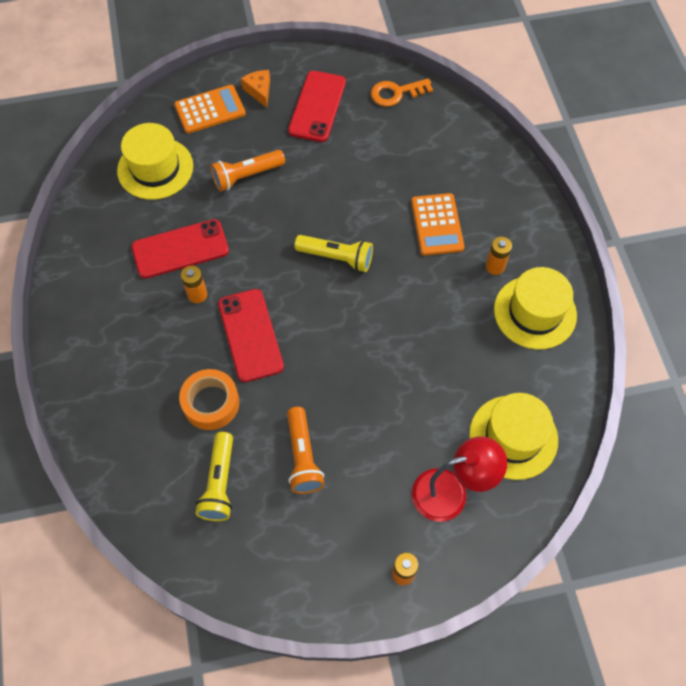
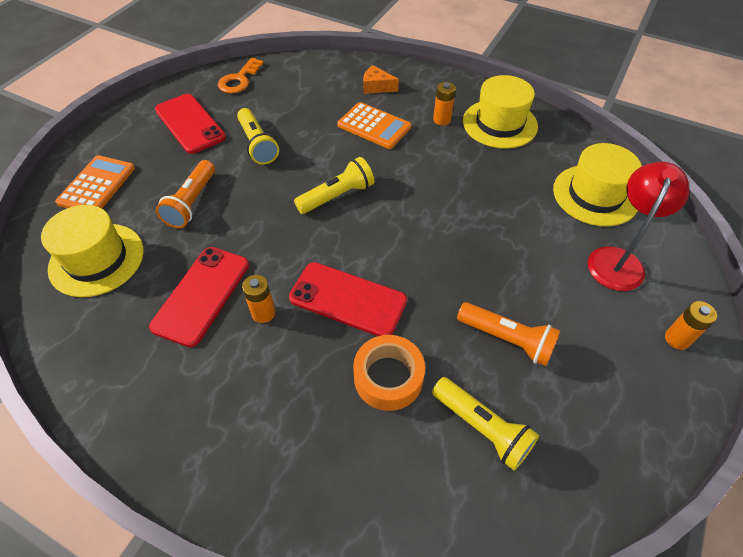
camera: 50 degrees left, 10 degrees down
orange cheese [241,70,270,108] -> orange cheese moved to [363,65,399,94]
none -> yellow flashlight [237,108,279,165]

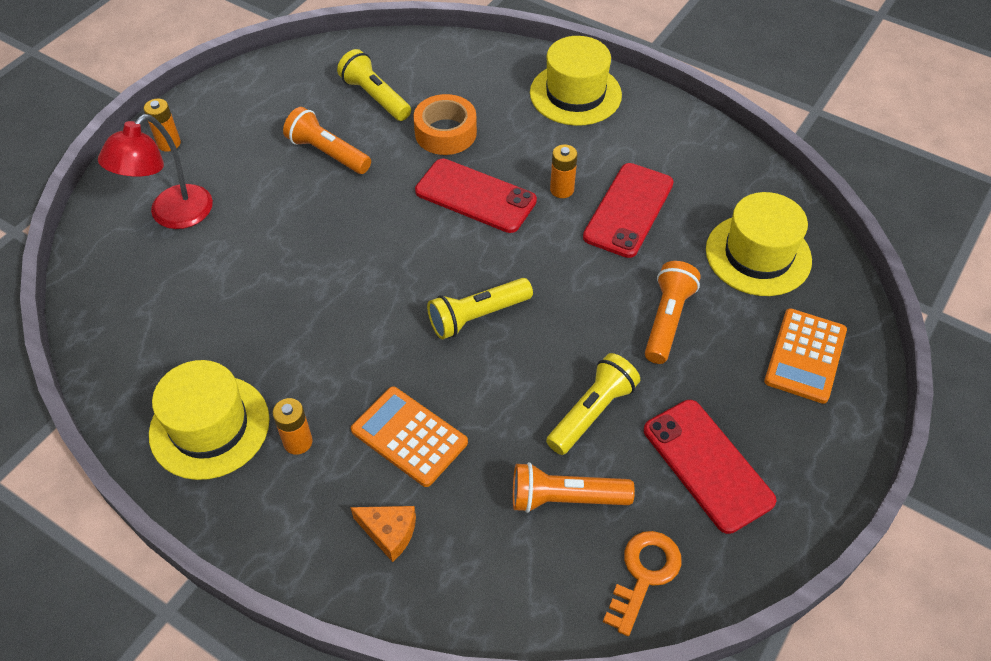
camera: 175 degrees left, 0 degrees up
yellow flashlight [237,108,279,165] -> yellow flashlight turned 60 degrees clockwise [546,353,640,455]
yellow hat [553,143,642,226] -> yellow hat moved to [530,36,622,126]
none -> orange flashlight [513,462,635,513]

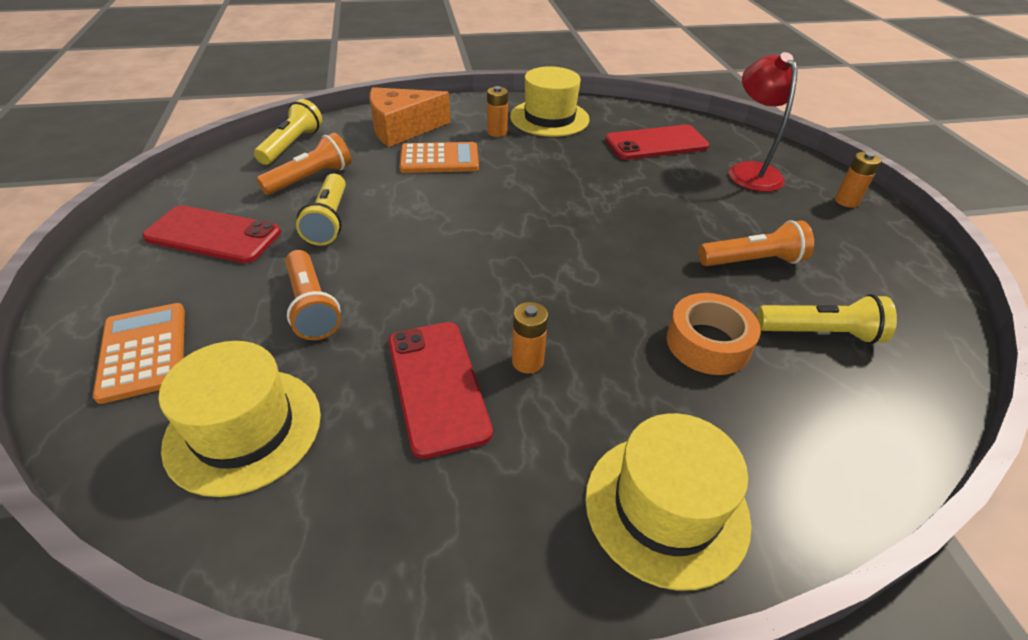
camera: 135 degrees right, 10 degrees down
orange cheese [350,506,416,562] -> orange cheese [369,87,451,147], size x1.88
red phone [415,159,537,233] -> red phone moved to [605,125,709,160]
yellow flashlight [427,278,533,339] -> yellow flashlight moved to [254,99,323,165]
orange key [603,531,682,636] -> none

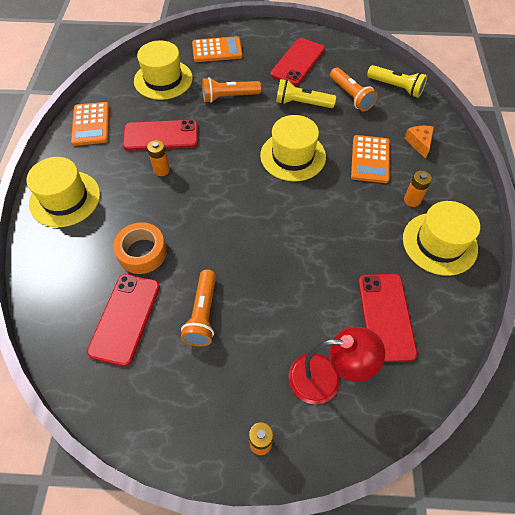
camera: 105 degrees right, 15 degrees up
orange cheese [369,87,451,147] -> orange cheese [404,126,434,159], size x0.53
yellow flashlight [757,294,897,344] -> red phone [87,274,160,366]
none -> orange calculator [71,102,109,146]
none -> yellow hat [260,115,326,181]

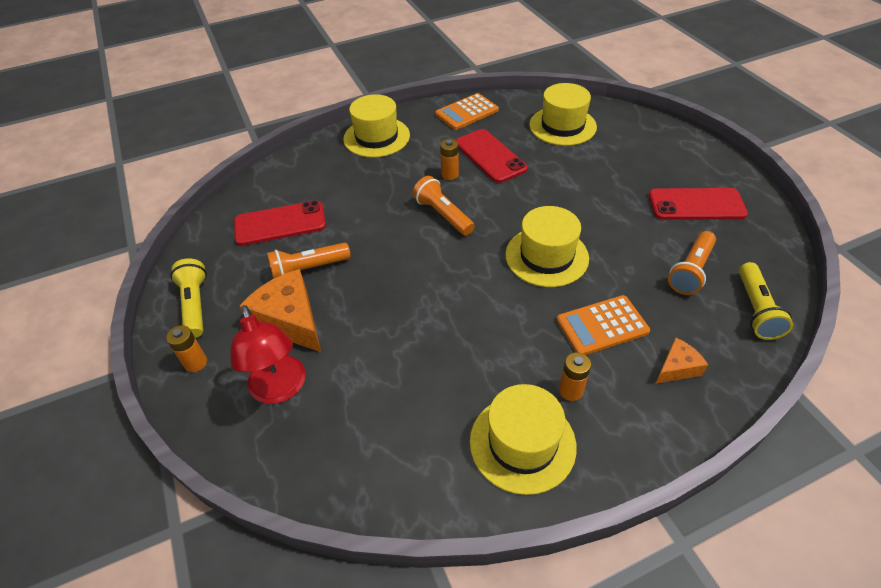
camera: 65 degrees right, 10 degrees down
orange tape [113,222,167,274] -> none
orange calculator [192,36,243,62] -> none
orange flashlight [202,77,261,103] -> orange flashlight moved to [413,176,475,236]
yellow flashlight [276,79,336,108] -> yellow flashlight moved to [170,258,207,338]
red phone [358,274,417,362] -> none
none -> orange cheese [240,269,321,352]

